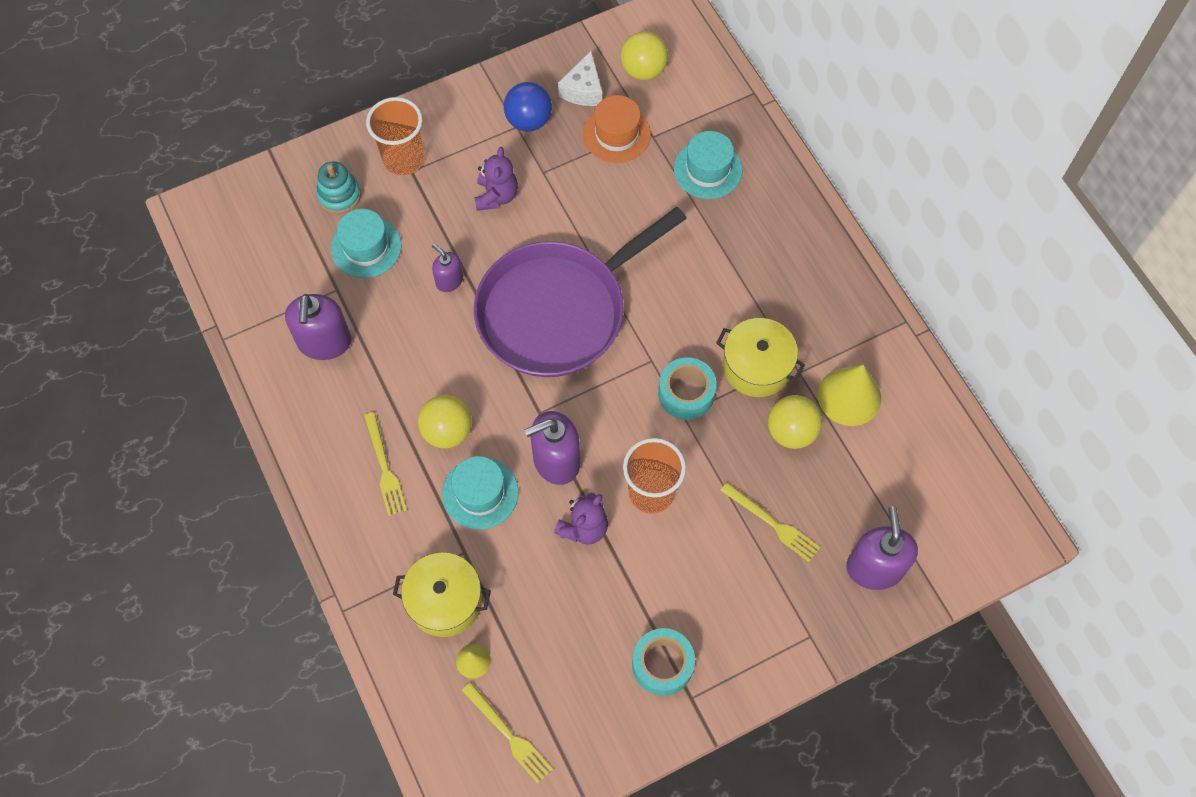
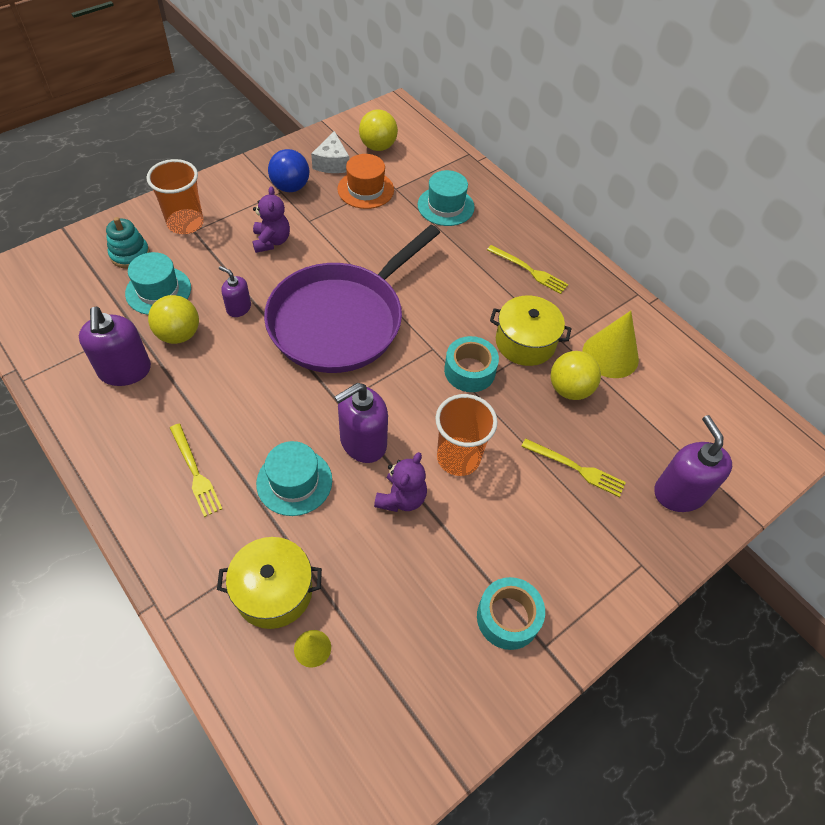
camera: 15 degrees left, 10 degrees down
yellow ball [418,395,472,449] -> yellow ball moved to [148,295,199,344]
yellow fork [461,682,553,784] -> yellow fork moved to [487,245,568,294]

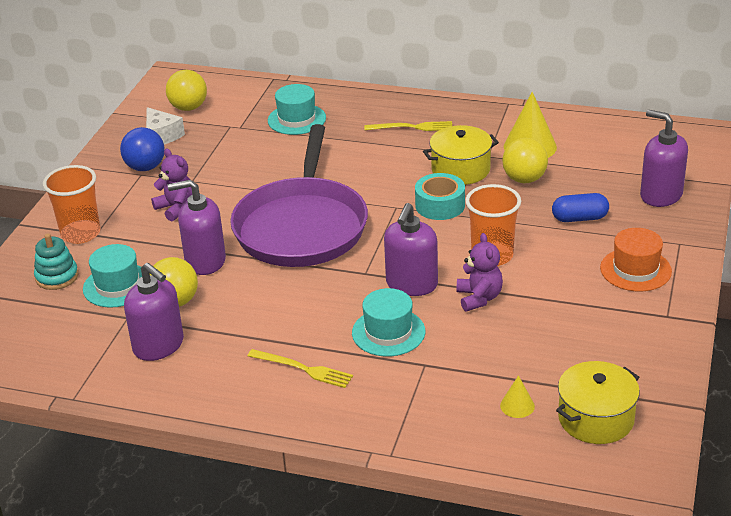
camera: 30 degrees left, 20 degrees down
yellow pot [217,537,322,629] -> yellow pot moved to [556,361,640,444]
purple soap dispenser [219,266,251,317] -> purple soap dispenser [168,180,226,275], size x1.76
orange hat [338,154,394,209] -> orange hat moved to [600,228,672,292]
turquoise tape [477,577,545,650] -> none
yellow fork [521,438,626,497] -> blue capsule [552,193,609,222]

